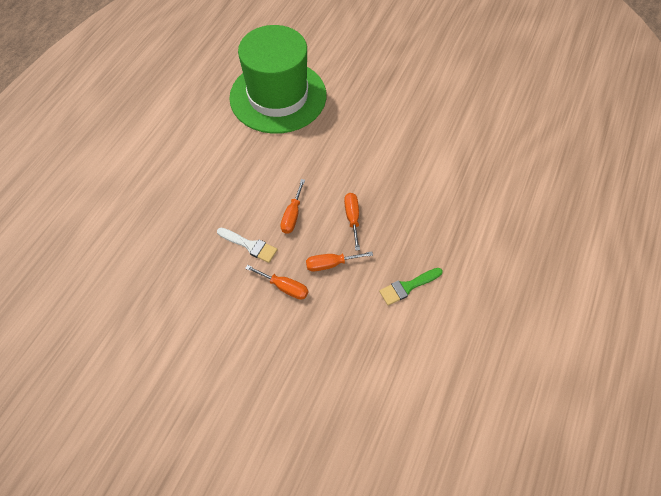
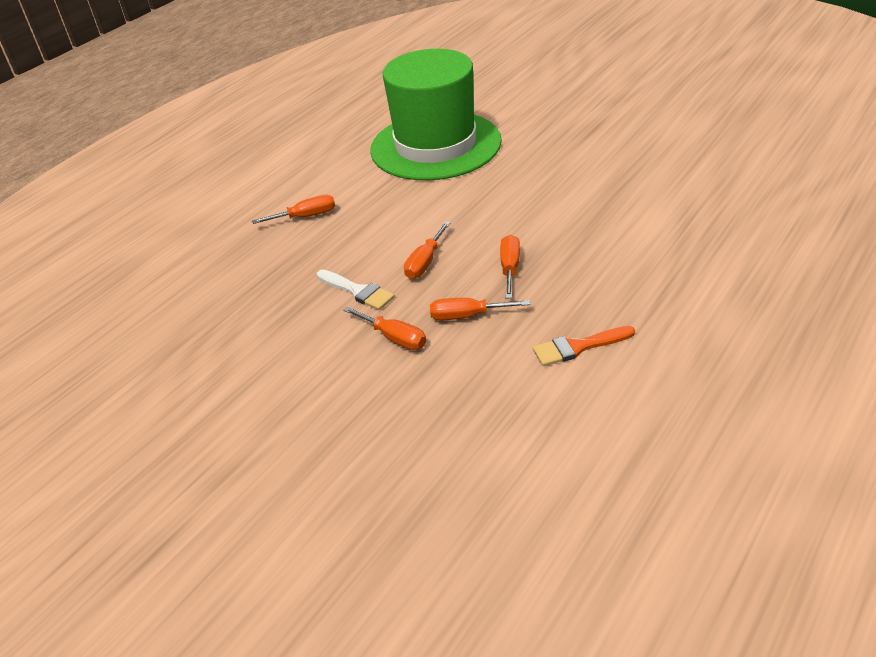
camera: 15 degrees right, 20 degrees down
green brush [379,268,443,305] -> orange brush [533,326,635,366]
none -> orange screwdriver [252,195,335,224]

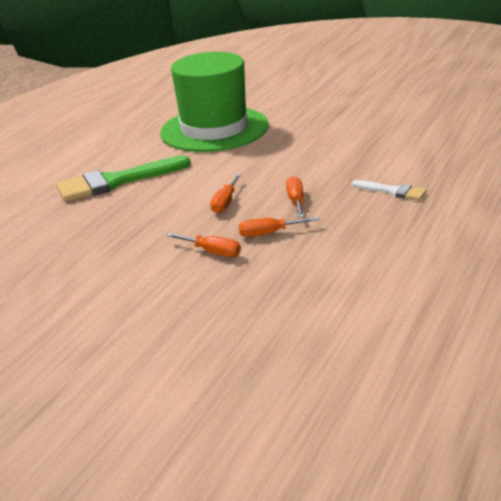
camera: 10 degrees left, 10 degrees down
orange screwdriver [252,195,335,224] -> green brush [56,156,191,201]
white brush [317,269,395,310] -> white brush moved to [352,180,427,200]
orange brush [533,326,635,366] -> none

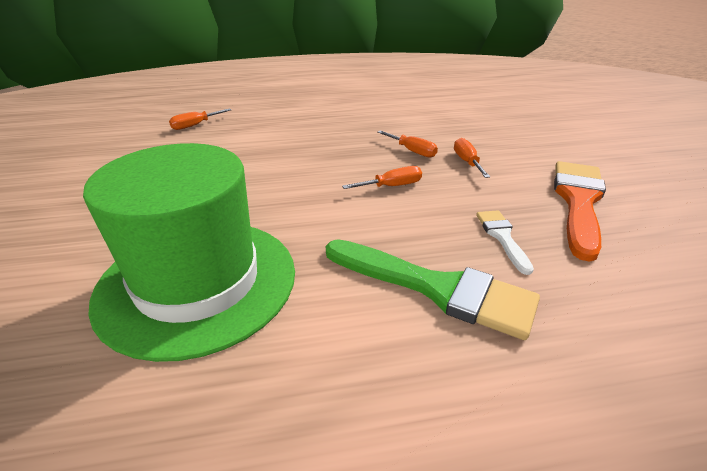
camera: 130 degrees left, 5 degrees up
orange screwdriver [286,176,304,217] -> orange screwdriver moved to [169,108,231,130]
white brush [352,180,427,200] -> white brush moved to [476,210,534,275]
none -> orange brush [554,161,606,262]

